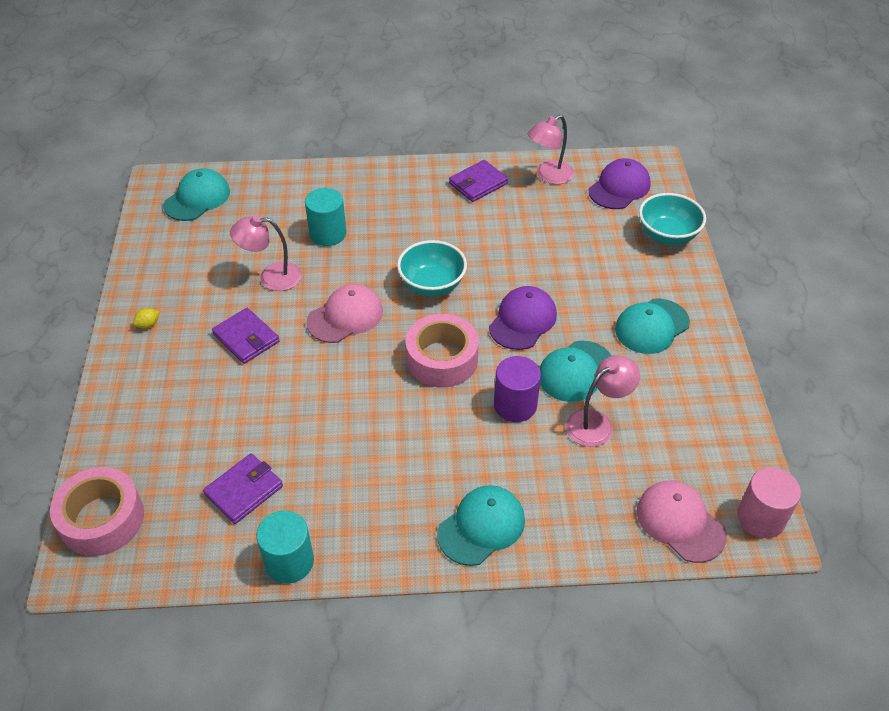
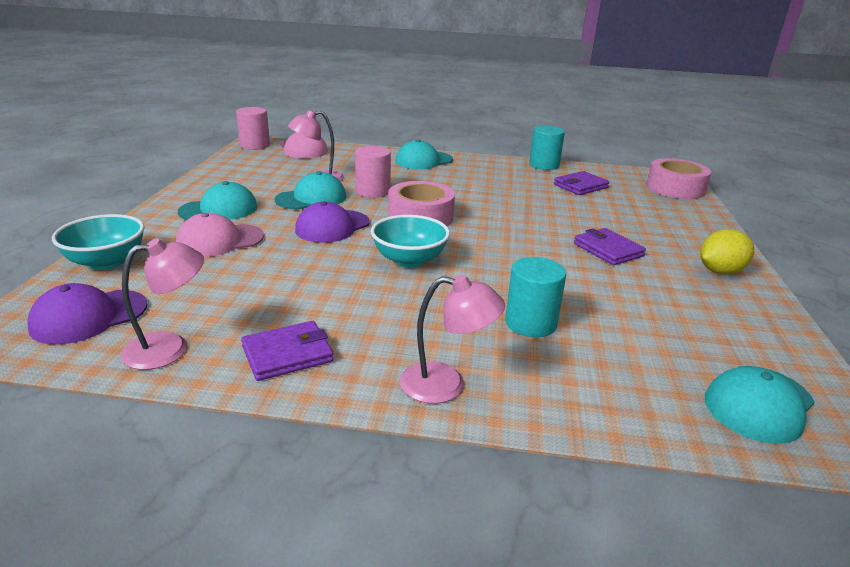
camera: 170 degrees left, 20 degrees down
yellow lemon [133,308,159,329] -> yellow lemon [700,229,754,275], size x2.10
pink lamp [230,215,302,291] -> pink lamp moved to [400,274,505,404]
pink cap [306,284,383,343] -> pink cap moved to [176,213,264,257]
purple cylinder [494,356,541,422] -> pink cylinder [355,146,391,198]

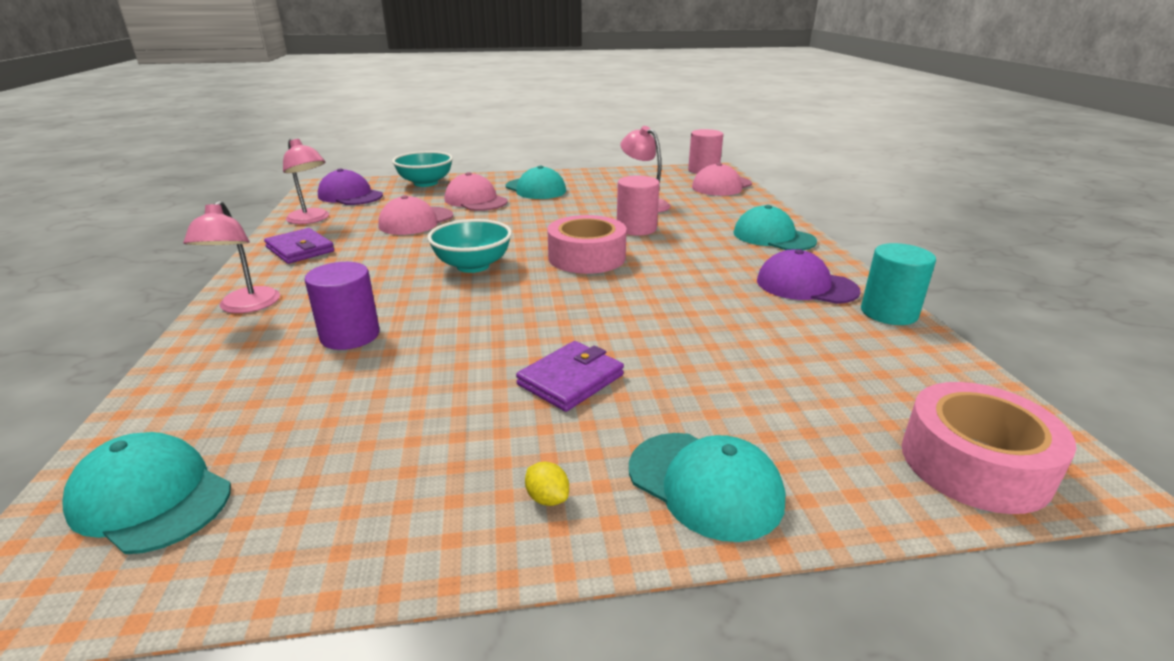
camera: 75 degrees right, 0 degrees up
turquoise cap [275,171,346,210] -> turquoise cap moved to [629,433,785,542]
purple cap [295,201,370,243] -> purple cap moved to [757,249,861,304]
turquoise cylinder [505,257,566,337] -> purple cylinder [305,262,380,350]
purple wallet [554,171,610,195] -> none
yellow lemon [700,229,754,275] -> yellow lemon [525,462,569,506], size x0.48
none -> pink cap [378,195,453,235]

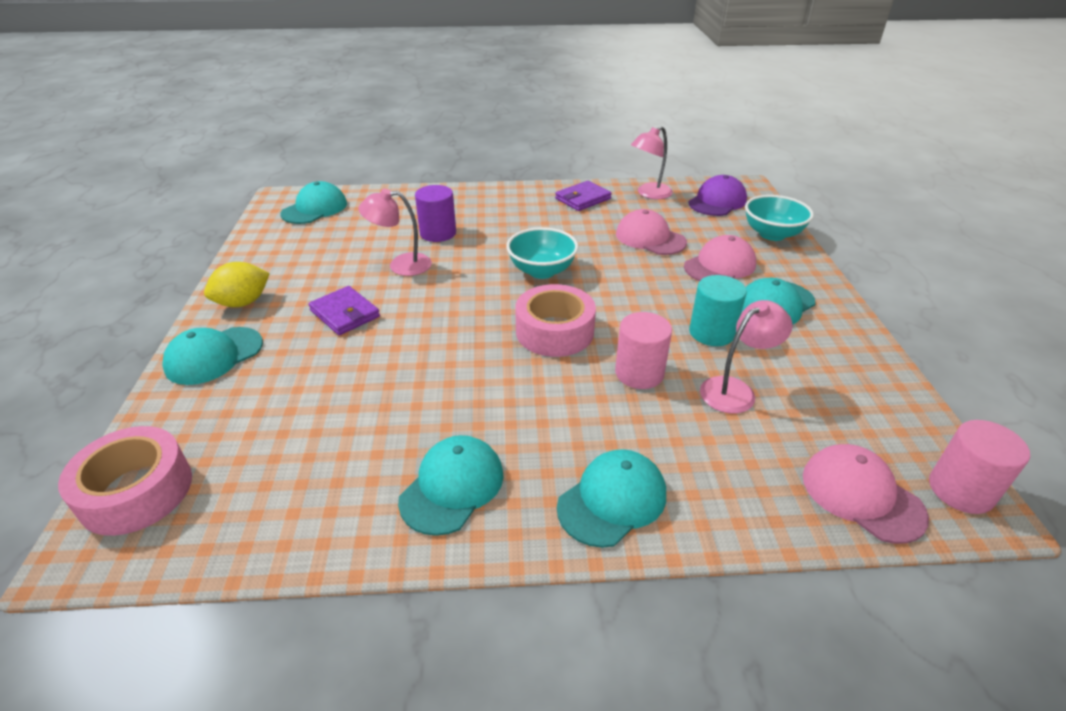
camera: 95 degrees right, 10 degrees up
pink lamp [183,200,280,313] -> pink lamp moved to [358,189,432,276]
yellow lemon [525,462,569,506] -> yellow lemon [204,262,270,307], size x2.10
purple cap [757,249,861,304] -> turquoise cap [398,435,504,536]
turquoise cylinder [861,243,936,325] -> turquoise cylinder moved to [689,275,747,346]

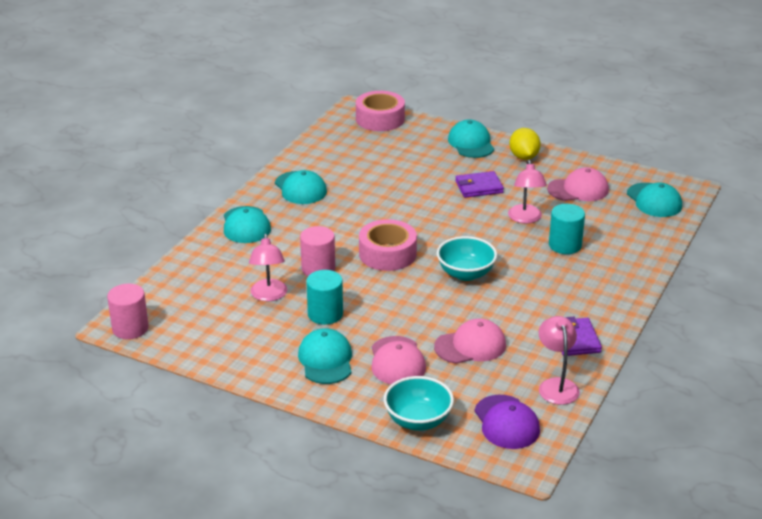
camera: 120 degrees right, 5 degrees down
pink lamp [358,189,432,276] -> pink lamp turned 150 degrees clockwise [508,160,547,223]
purple cylinder [415,185,456,242] -> turquoise cylinder [549,204,585,254]
pink cap [803,444,929,544] -> pink cap moved to [547,167,609,201]

